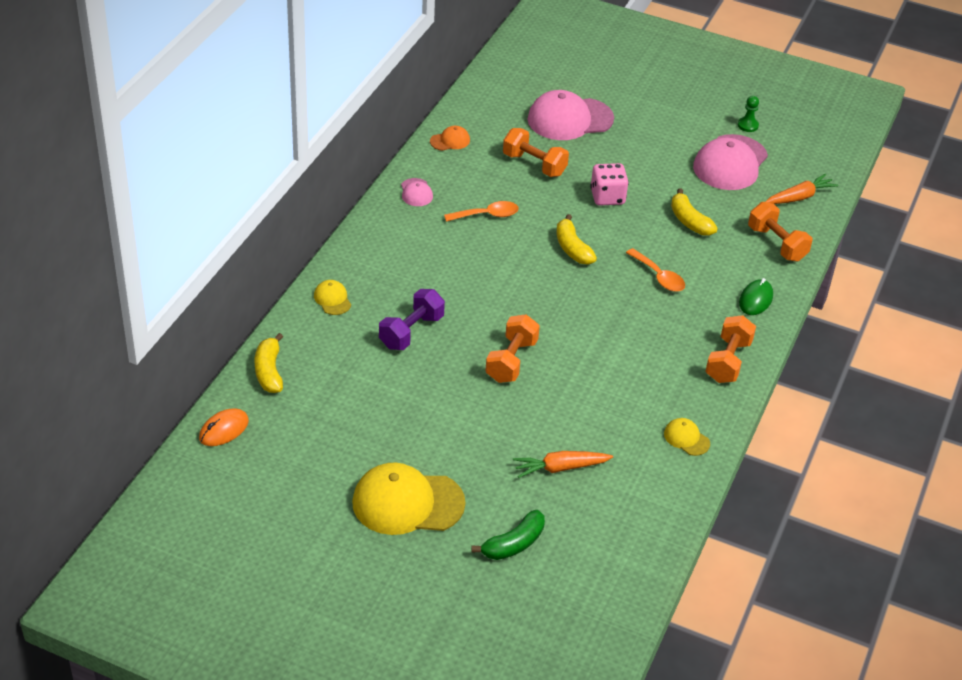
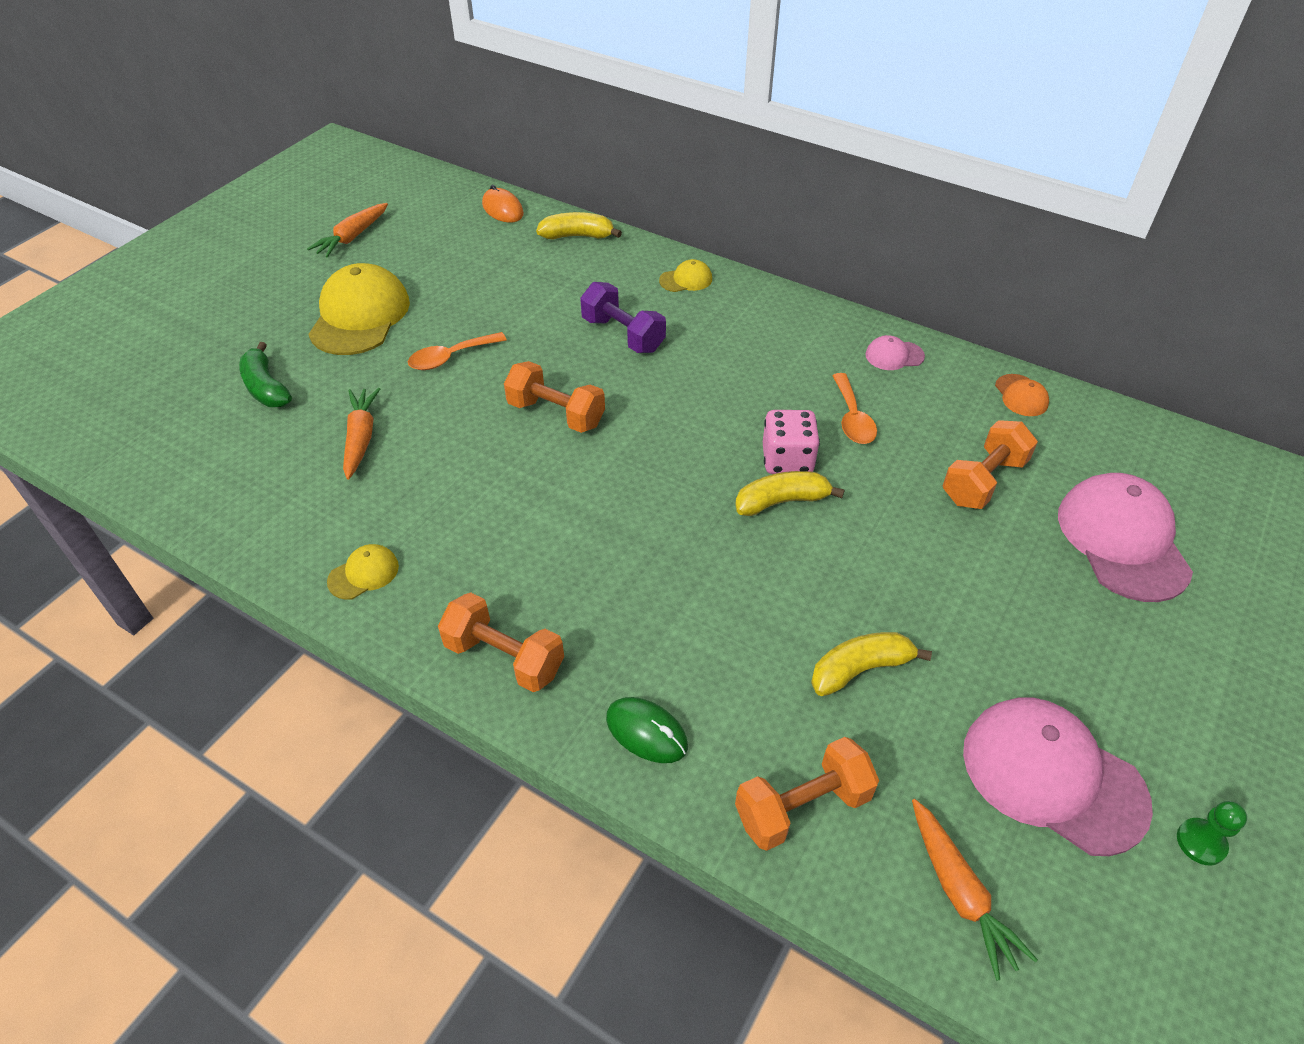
camera: 100 degrees right, 5 degrees up
pink dice [590,163,629,205] -> pink dice moved to [763,410,820,474]
orange spoon [626,248,685,292] -> orange spoon moved to [408,332,507,370]
none -> orange carrot [307,203,388,258]

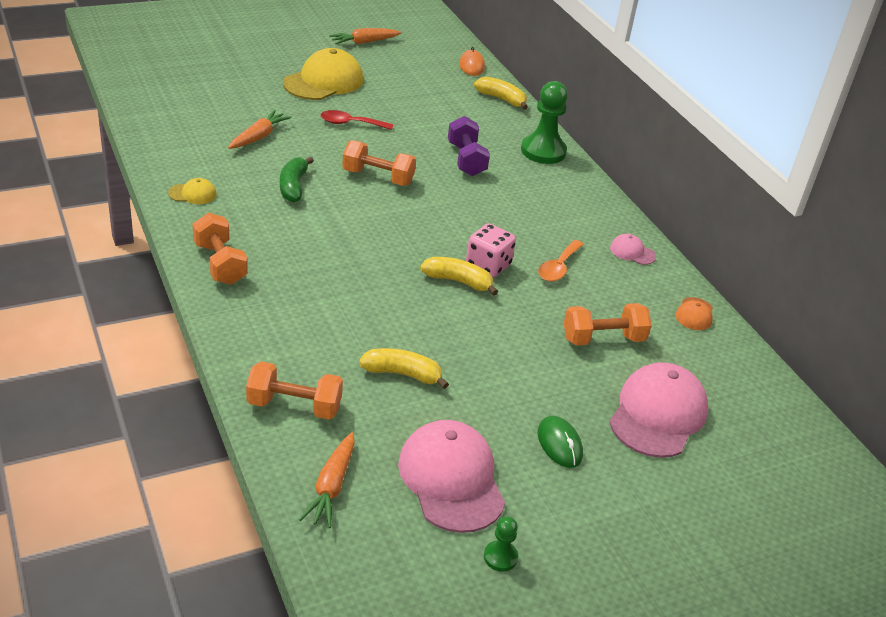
camera: 30 degrees right, 10 degrees down
green banana [239,342,292,407] -> green banana moved to [280,157,314,203]
orange spoon [408,332,507,370] -> red spoon [321,110,393,130]
orange dumbbell [504,361,605,433] -> orange dumbbell turned 45 degrees counterclockwise [342,140,416,186]
green mouse [606,697,688,763] -> green mouse moved to [538,416,583,468]
yellow cap [659,259,712,292] -> green pawn [521,81,568,164]

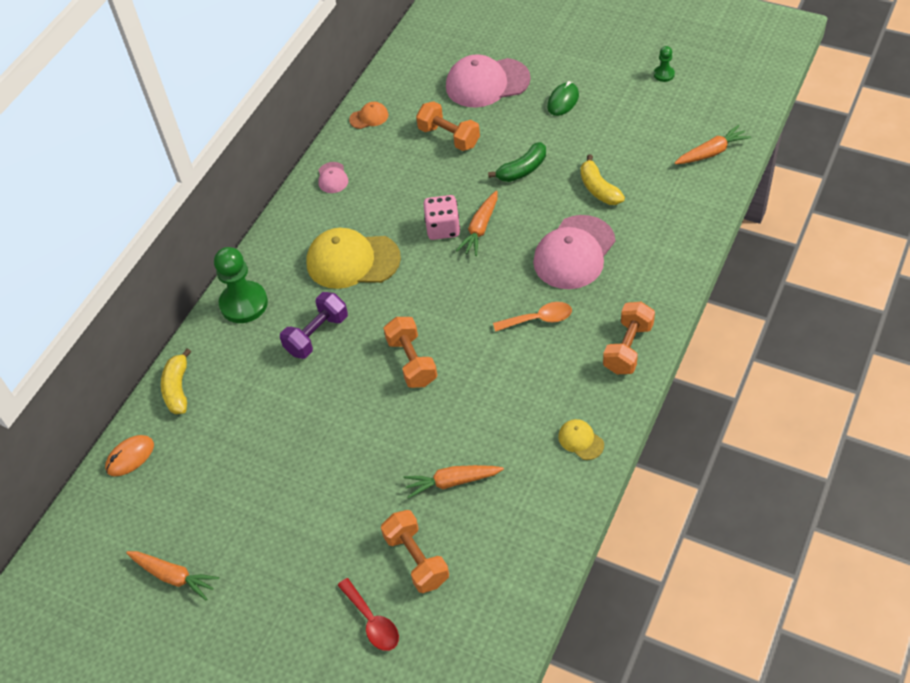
camera: 120 degrees left, 15 degrees up
orange dumbbell [246,361,343,420] -> orange dumbbell moved to [381,510,449,593]
green banana [280,157,314,203] -> green banana moved to [488,142,546,182]
yellow cap [283,48,363,100] -> yellow cap moved to [306,228,401,289]
red spoon [321,110,393,130] -> red spoon moved to [337,578,399,651]
pink cap [398,420,505,533] -> pink cap moved to [533,215,615,289]
yellow banana [420,257,498,296] -> orange carrot [456,191,498,256]
orange spoon [538,240,584,281] -> orange spoon moved to [493,302,572,332]

